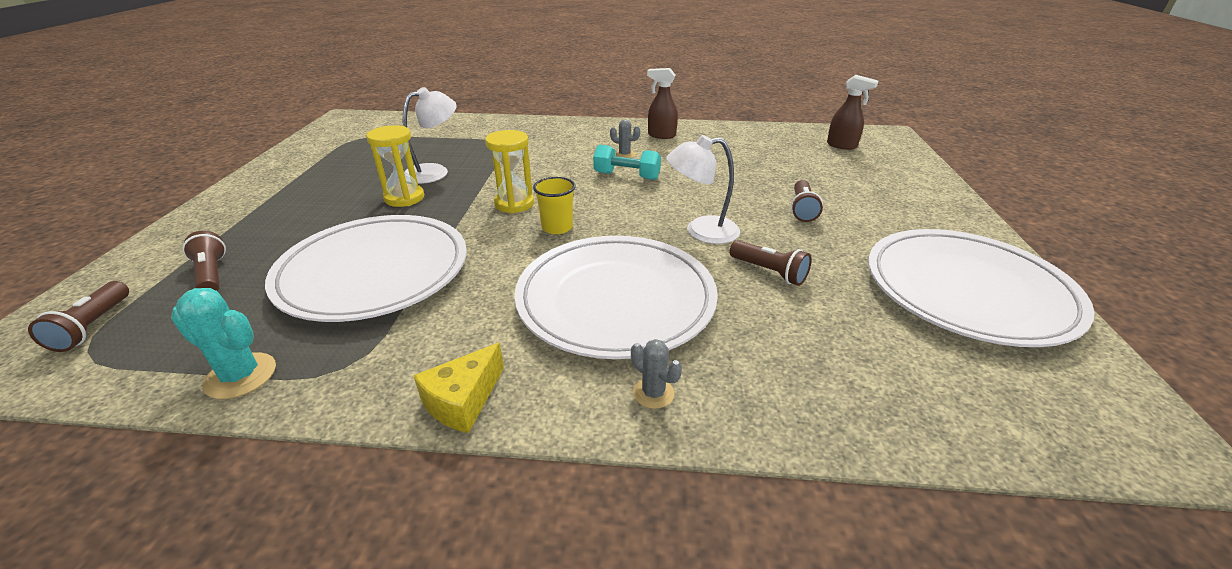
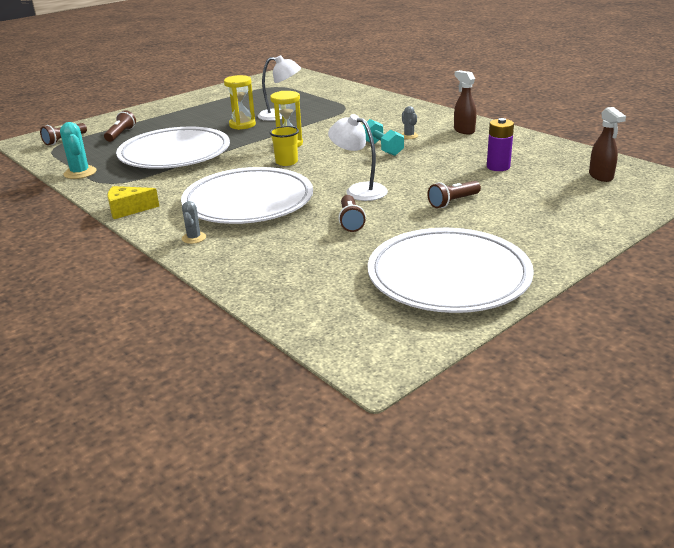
camera: 45 degrees right, 5 degrees down
none -> purple battery [487,118,514,171]

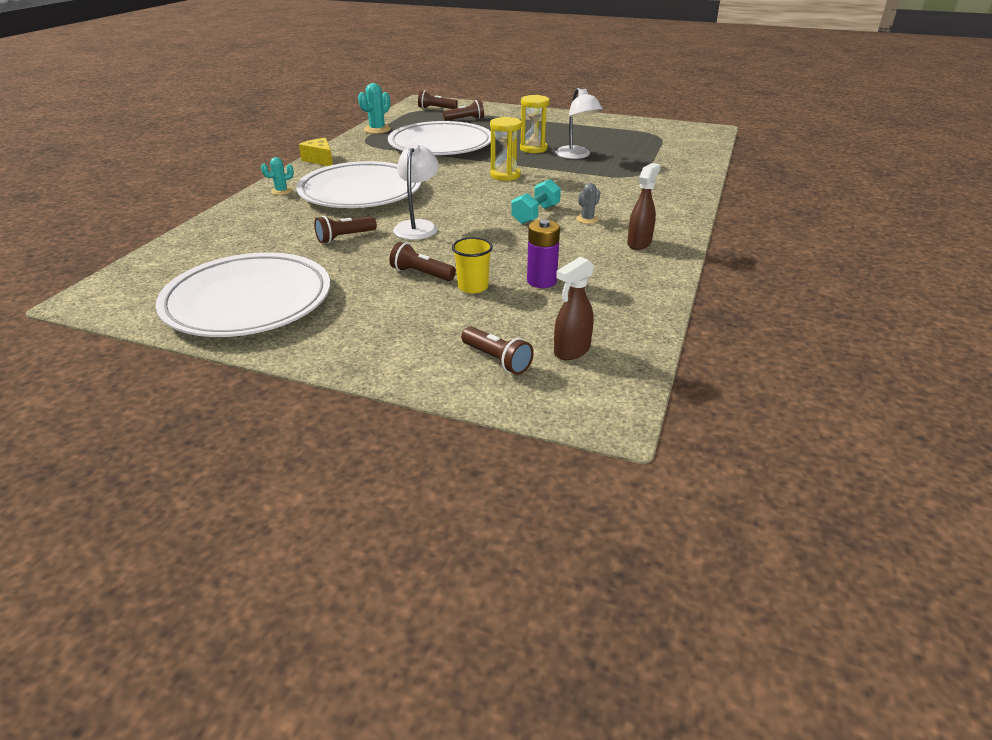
camera: 60 degrees right, 5 degrees up
grey cactus [182,201,206,244] -> turquoise cactus [261,157,294,195]
yellow cup [270,126,299,166] -> yellow cup moved to [452,237,493,293]
none -> brown flashlight [461,327,534,375]

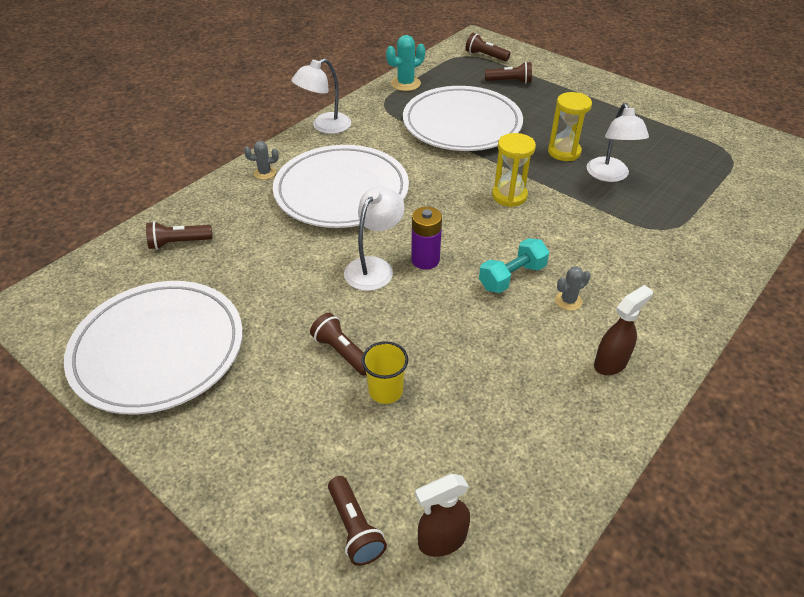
camera: 20 degrees right, 10 degrees up
turquoise cactus [261,157,294,195] -> grey cactus [244,141,279,180]
yellow cheese [299,138,333,166] -> white lamp [291,58,351,134]
brown flashlight [314,216,377,243] -> brown flashlight moved to [146,221,213,250]
purple battery [527,220,560,288] -> purple battery moved to [411,207,442,269]

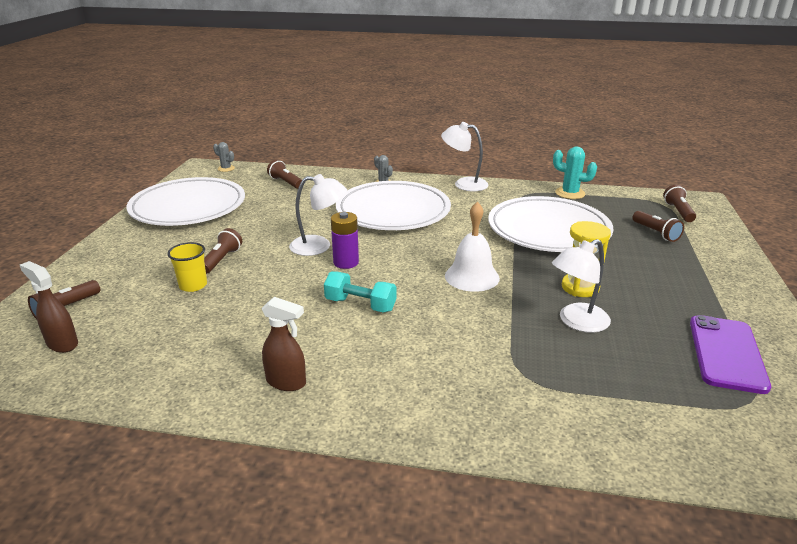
camera: 60 degrees right, 15 degrees down
yellow hourglass [492,133,536,207] -> white bell [445,202,500,292]
grey cactus [555,266,590,311] -> grey cactus moved to [213,142,235,172]
none -> purple phone [690,315,771,394]

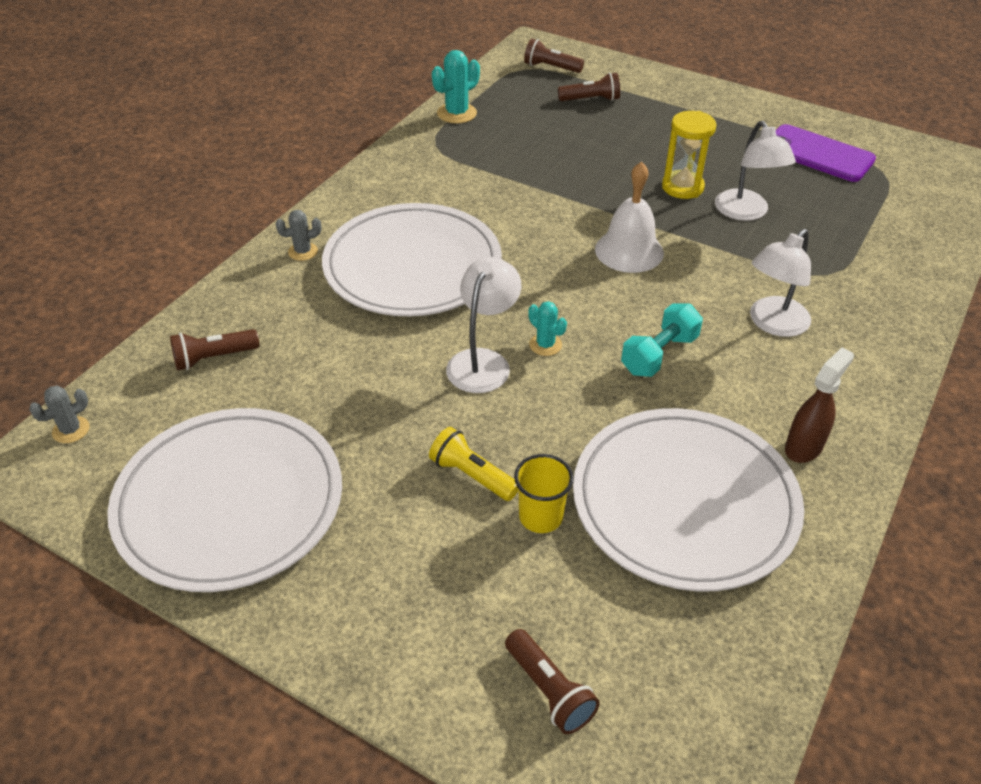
camera: 70 degrees left, 15 degrees up
brown spray bottle [20,261,78,353] -> none
brown flashlight [204,228,242,274] -> yellow flashlight [429,427,518,501]
purple battery [331,212,359,269] -> turquoise cactus [528,301,567,356]
white lamp [441,122,488,191] -> white lamp moved to [750,229,811,337]
white plate [488,196,613,252] -> white plate moved to [573,408,804,592]

